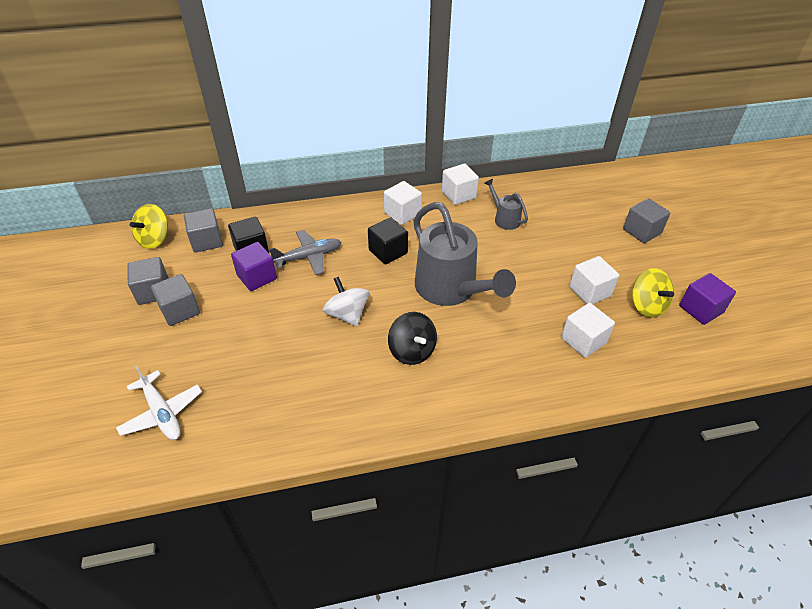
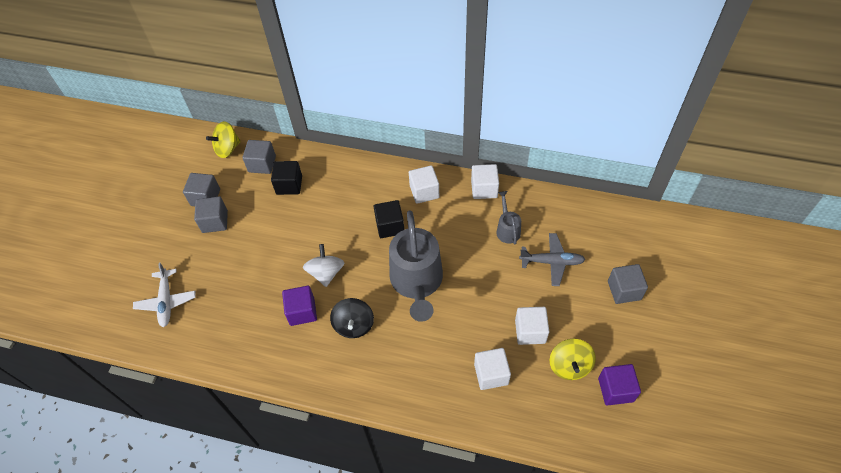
camera: 30 degrees right, 10 degrees up
purple cube [231,242,277,291] -> purple cube moved to [282,286,317,326]
grey plane [269,230,341,275] -> grey plane moved to [519,233,586,286]

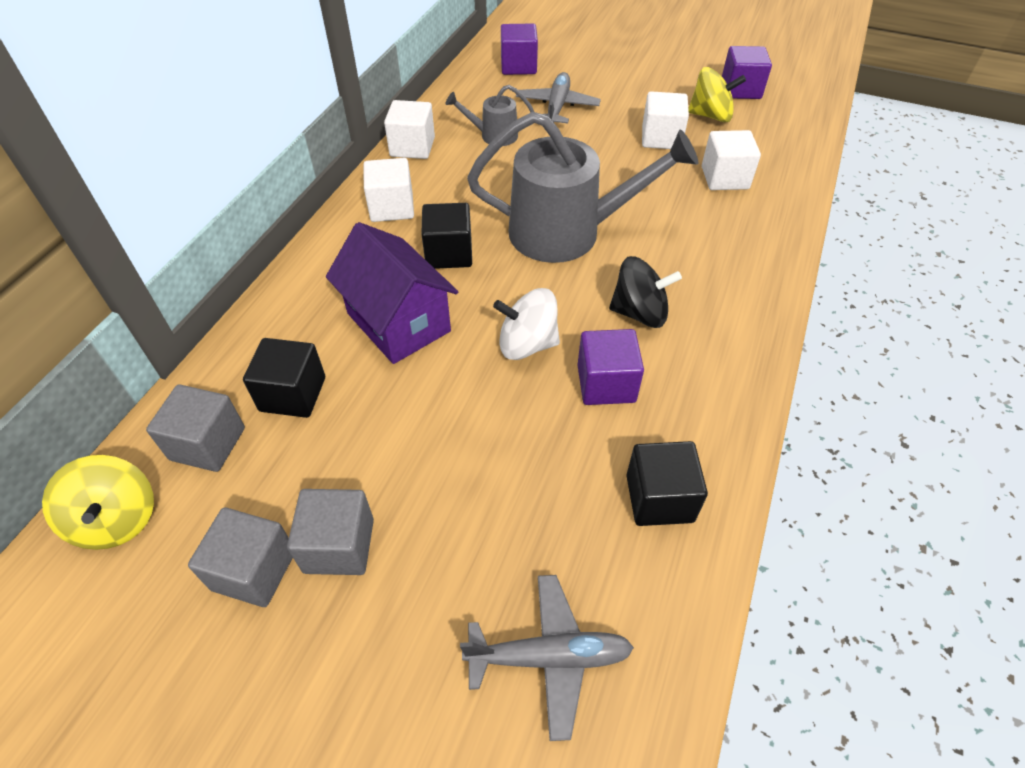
camera: 85 degrees left, 5 degrees down
white plane [133,263,195,327] -> grey plane [460,575,634,741]
grey cube [608,264,648,304] -> none
none -> purple house [326,222,458,364]
none -> purple cube [501,23,538,75]
none -> black cube [626,441,708,526]

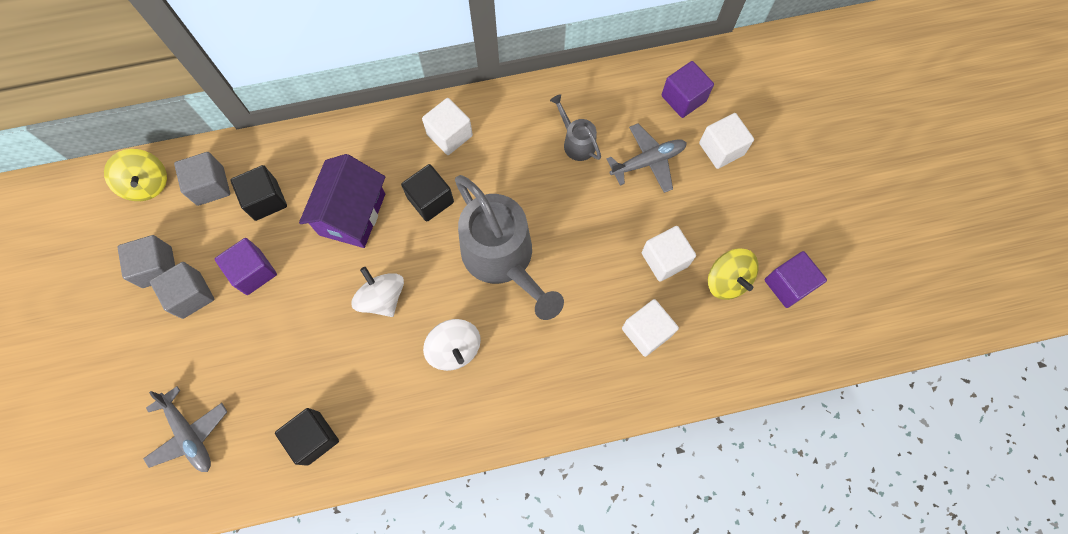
camera: 55 degrees right, 20 degrees up
yellow spinning top [42,455,154,550] -> yellow spinning top turned 60 degrees counterclockwise [104,149,167,201]
white cube [384,100,435,159] -> white cube moved to [699,113,754,169]
purple cube [578,329,644,405] -> purple cube moved to [215,238,277,295]
black spinning top [609,256,682,328] -> white spinning top [423,319,481,371]

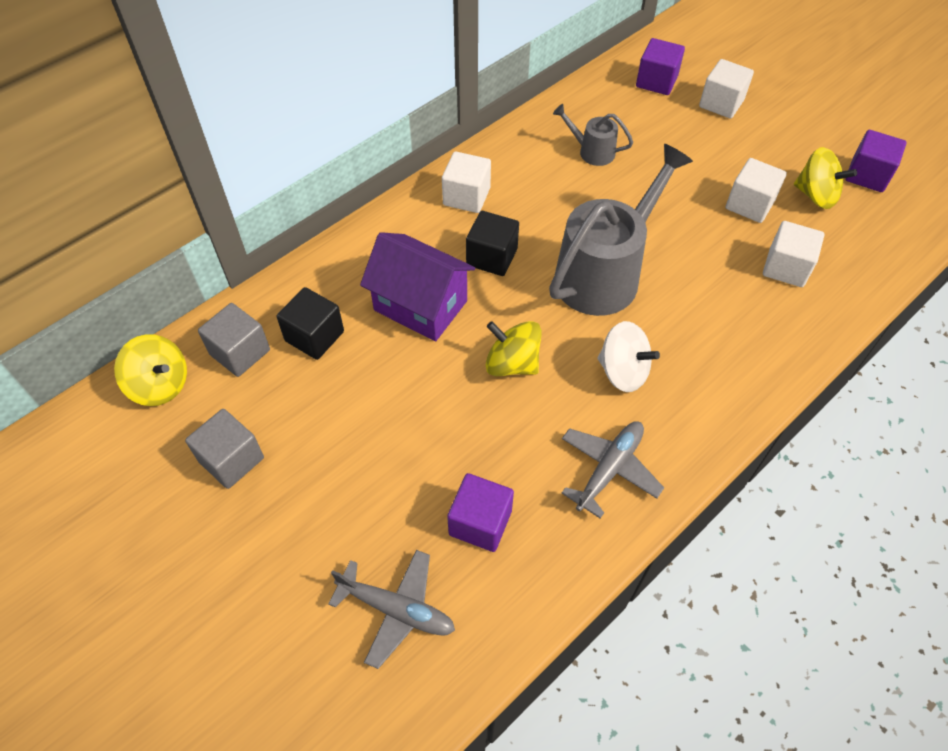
camera: 30 degrees left, 15 degrees down
grey cube [150,262,214,319] -> none
purple cube [215,238,277,295] -> purple cube moved to [447,473,514,552]
black cube [275,408,339,466] -> none
purple house [299,154,385,248] -> purple house turned 45 degrees counterclockwise [360,232,475,341]
white spinning top [352,267,404,317] -> yellow spinning top [486,321,542,376]
grey watering can [455,175,564,320] -> grey watering can turned 75 degrees counterclockwise [549,143,693,316]
grey plane [607,124,687,193] -> grey plane moved to [562,421,664,518]

